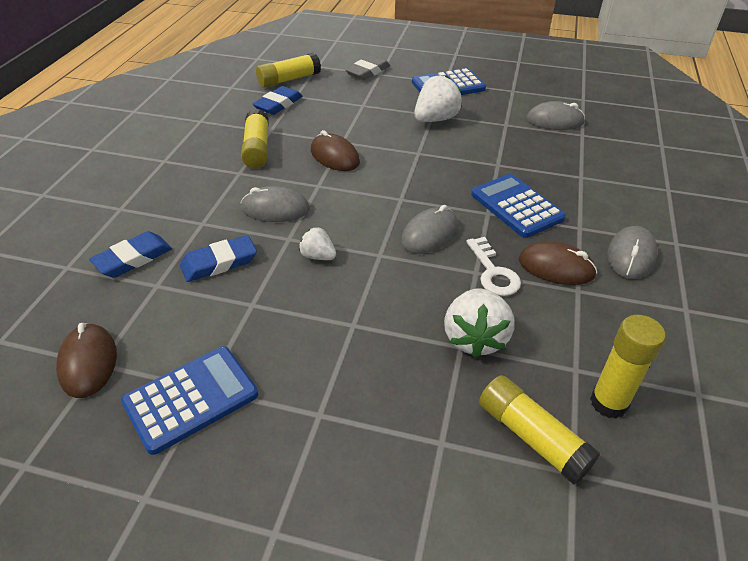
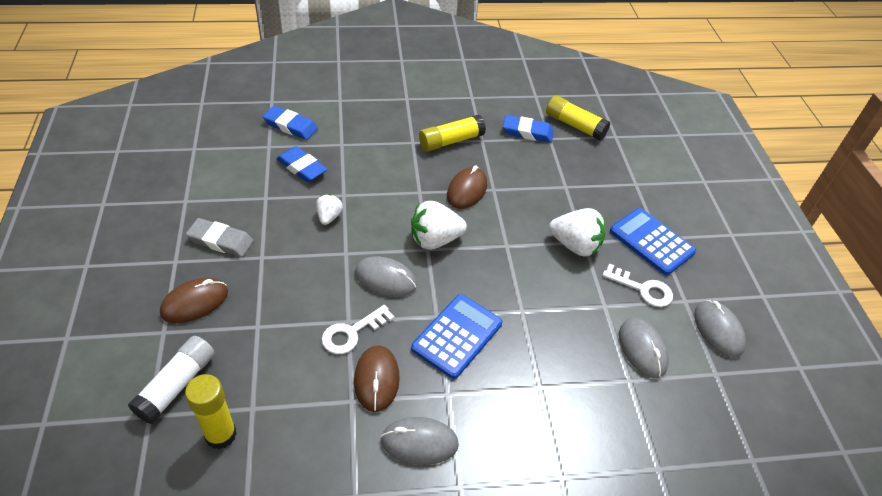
camera: 65 degrees right, 5 degrees up
brown mouse [56,323,117,398] -> brown mouse moved to [160,278,228,323]
blue calculator [121,346,258,455] -> none
grey mouse [241,186,310,222] -> grey mouse moved to [694,300,746,358]
grey eraser [345,55,390,80] -> grey eraser moved to [186,218,254,257]
white strawberry [444,288,515,358] -> white strawberry moved to [411,201,467,250]
yellow glue stick [479,375,600,485] -> white glue stick [128,336,215,424]
none -> white key [603,264,673,307]

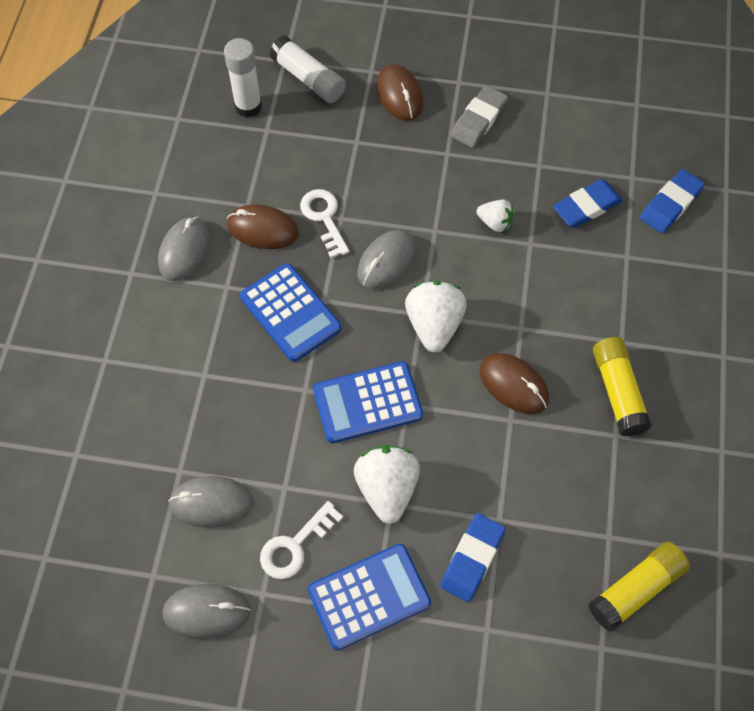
camera: 110 degrees right, 15 degrees up
yellow glue stick [185,374,237,449] -> white glue stick [224,38,262,117]
blue eraser [503,115,554,143] -> blue eraser moved to [440,513,506,602]
white strawberry [549,208,606,256] -> white strawberry turned 135 degrees clockwise [354,445,420,524]
none -> blue calculator [313,361,423,443]

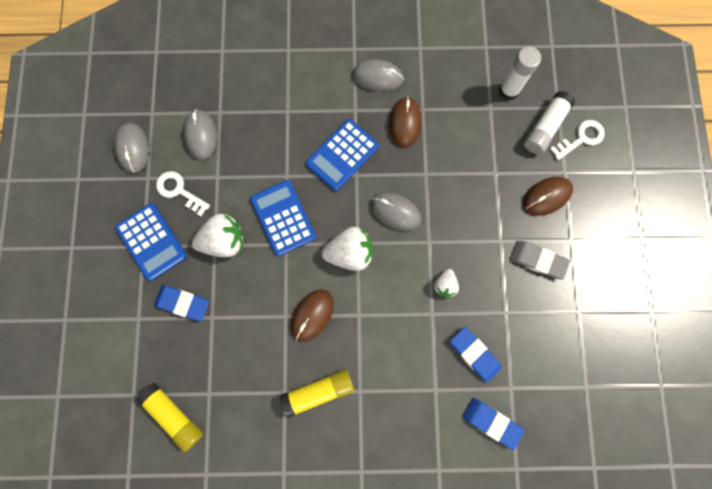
camera: 80 degrees right, 15 degrees up
white key [300,189,350,258] -> white key moved to [550,120,605,160]

